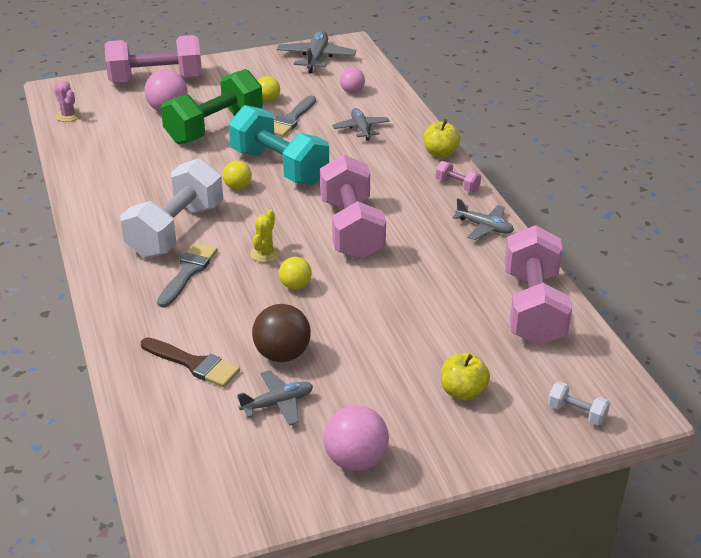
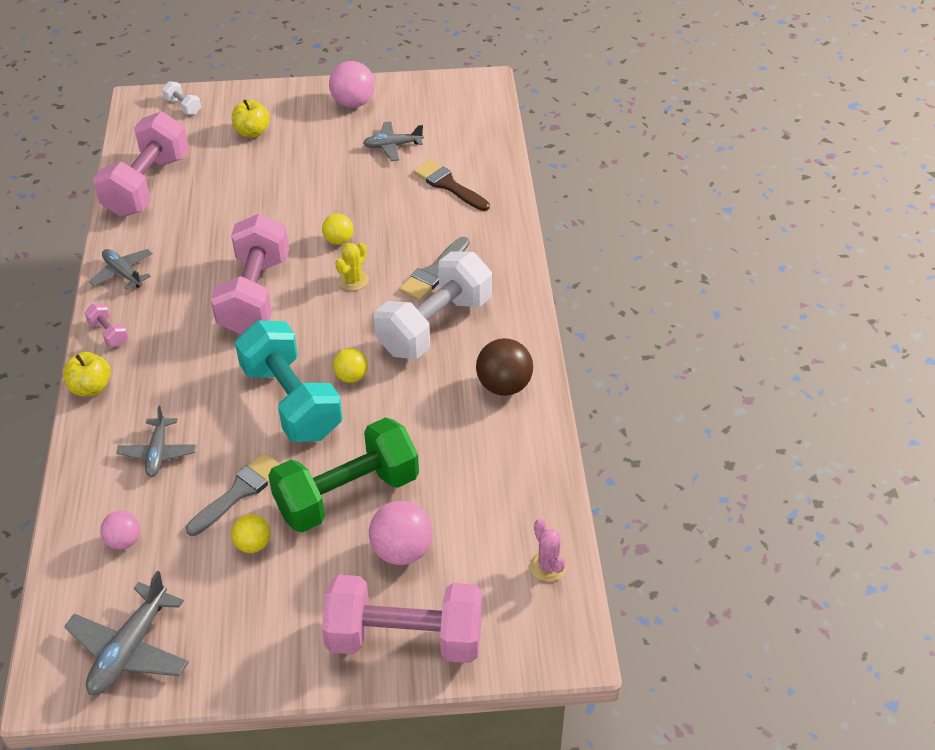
camera: 165 degrees left, 10 degrees up
brown ball [252,304,311,362] -> brown ball moved to [476,338,533,396]

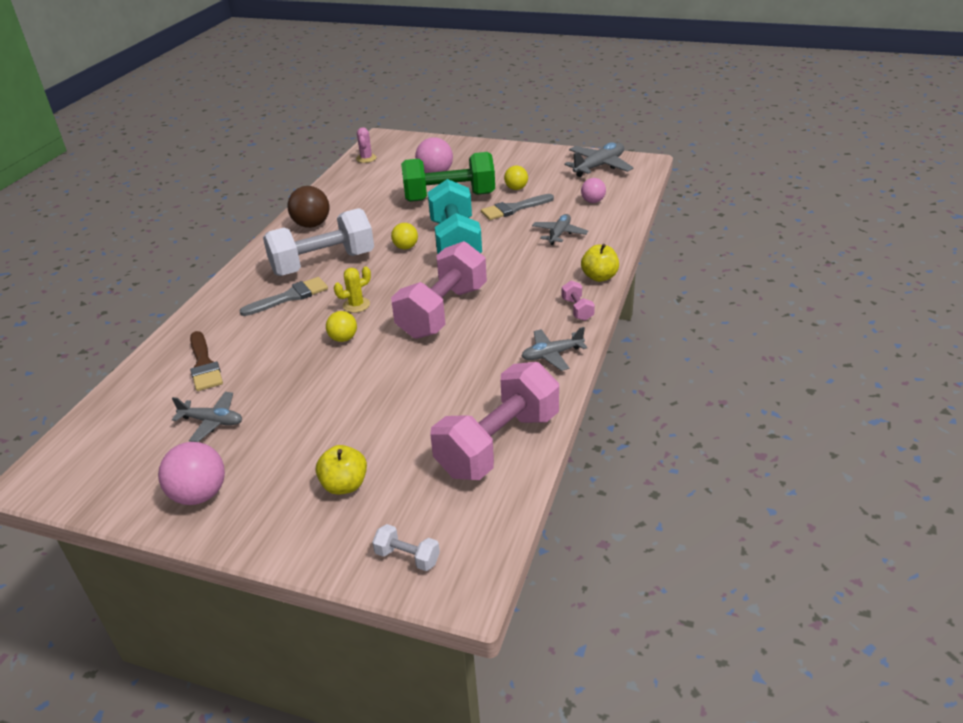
camera: 155 degrees left, 10 degrees down
grey plane [89,249,153,290] -> grey plane turned 90 degrees clockwise [522,327,587,371]
white dumbbell [162,81,201,115] -> white dumbbell turned 45 degrees counterclockwise [372,524,440,571]
pink dumbbell [322,575,482,663] -> none

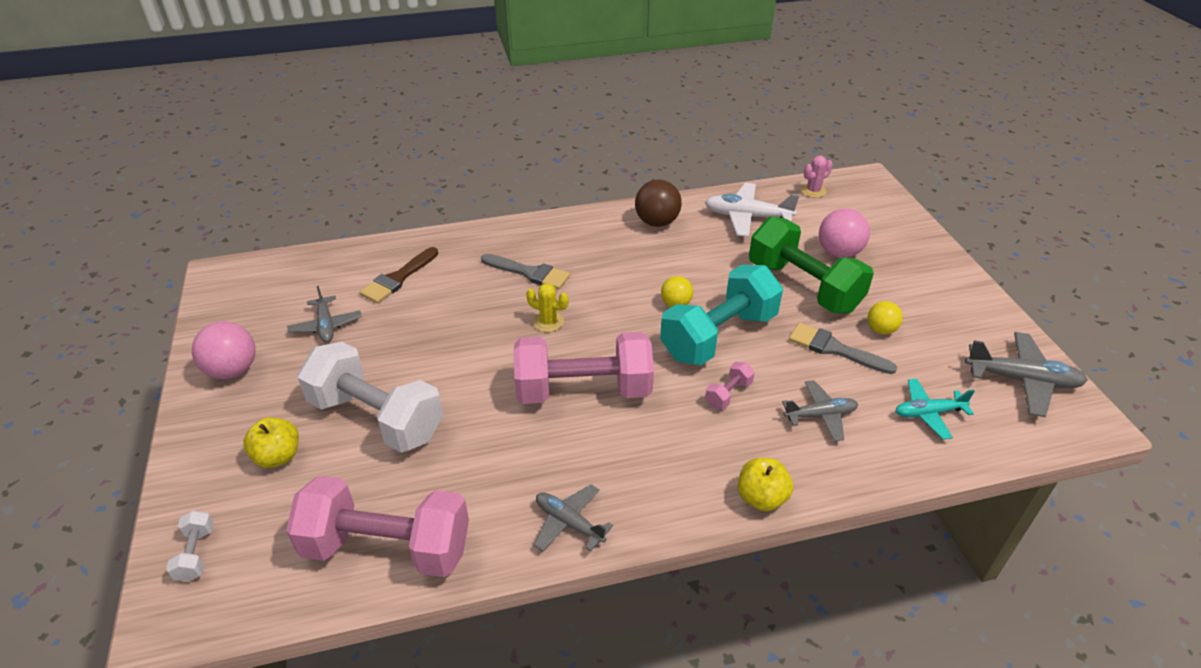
camera: 55 degrees right, 5 degrees up
white dumbbell [263,208,374,276] -> white dumbbell moved to [297,342,443,453]
yellow ball [326,311,357,342] -> none
pink dumbbell [562,281,595,321] -> pink dumbbell moved to [705,362,755,409]
pink ball [581,178,606,203] -> turquoise plane [895,379,975,439]
none -> white plane [705,183,799,237]

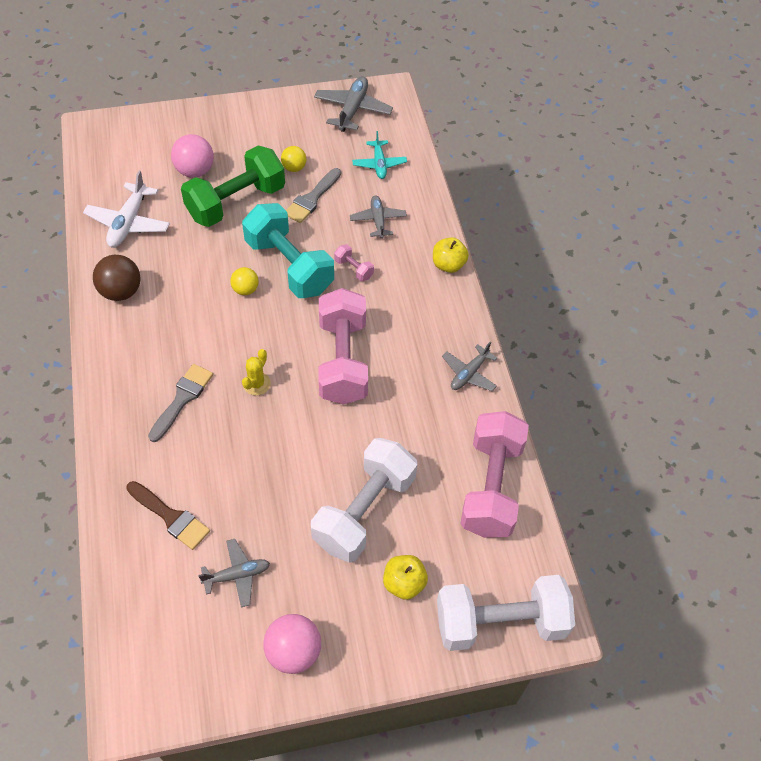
camera: 90 degrees left, 15 degrees up
white dumbbell [166,510,214,582] -> white dumbbell [437,575,575,651], size x2.47
pink cactus [801,155,833,198] -> none

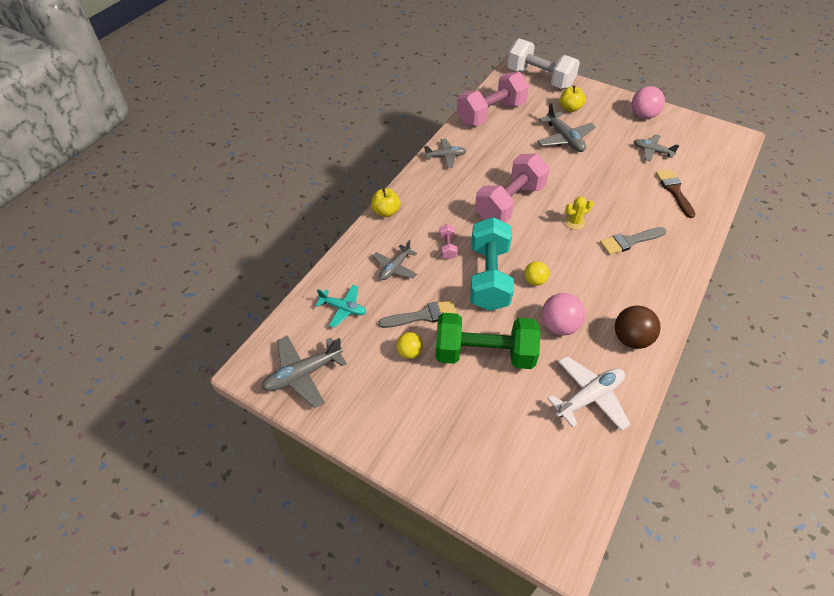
camera: 135 degrees left, 5 degrees down
pink ball [171,134,214,178] -> pink ball moved to [542,293,585,335]
white dumbbell [311,438,417,563] -> grey plane [537,102,596,152]
turquoise plane [352,131,407,179] -> turquoise plane turned 75 degrees clockwise [316,285,366,328]

